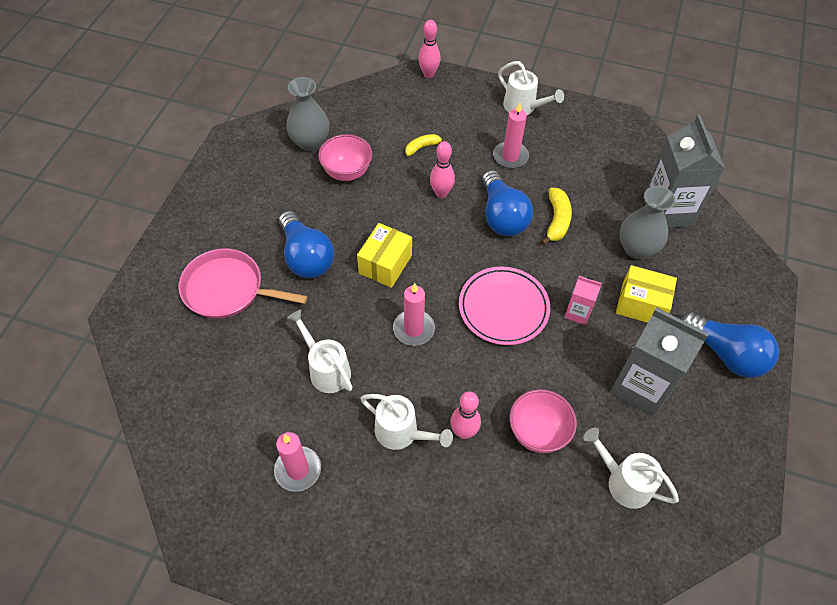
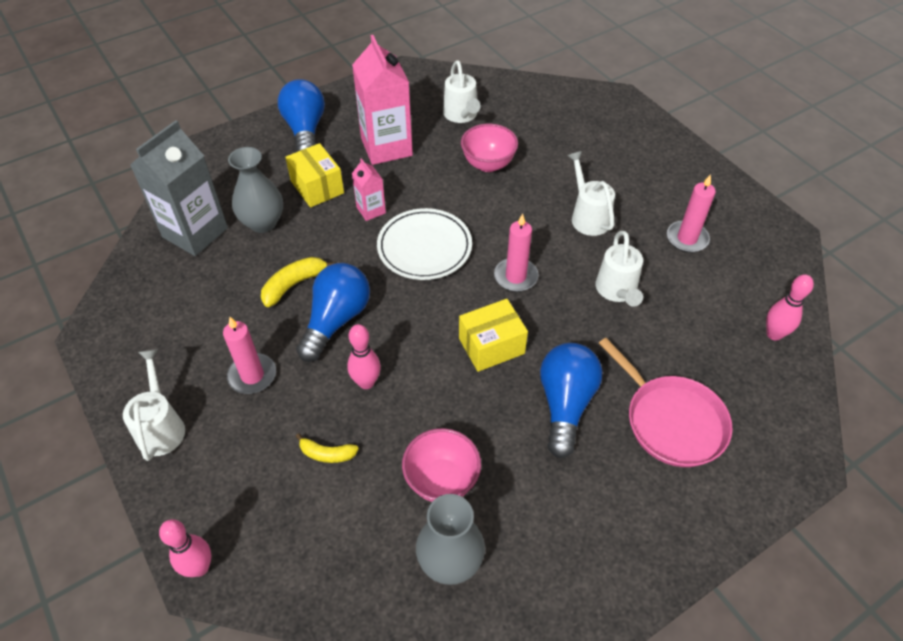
camera: 140 degrees left, 5 degrees down
pink bowling pin [450,391,481,439] -> pink bowling pin moved to [766,274,814,341]
pink plate [459,267,550,345] -> white plate [377,208,472,280]
grey carton [610,307,709,417] -> pink carton [352,35,413,165]

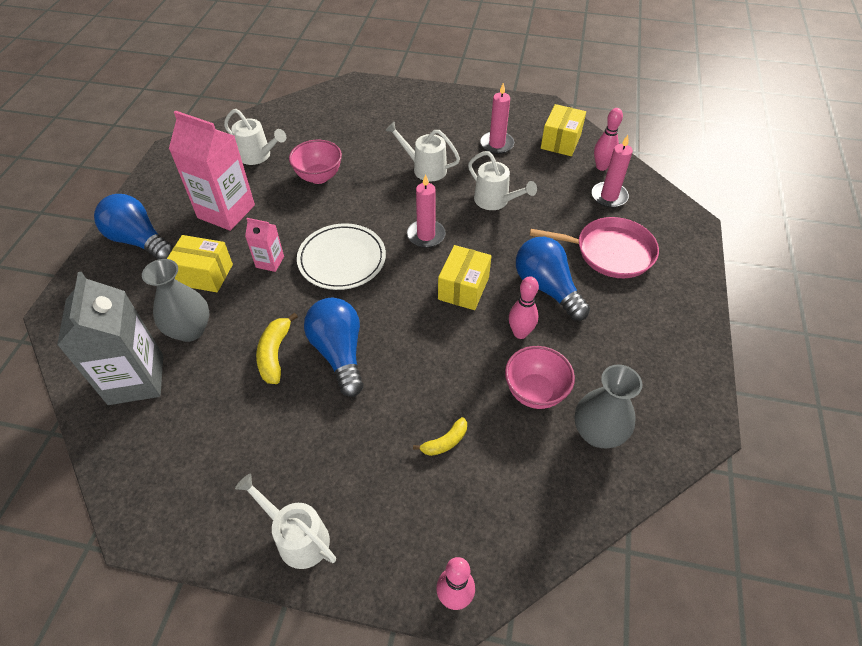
camera: 45 degrees left, 0 degrees up
pink candle [223,317,276,394] -> pink candle moved to [592,135,633,208]
pink bowling pin [347,324,381,389] -> pink bowling pin moved to [509,276,539,339]
none -> yellow box [541,104,586,156]

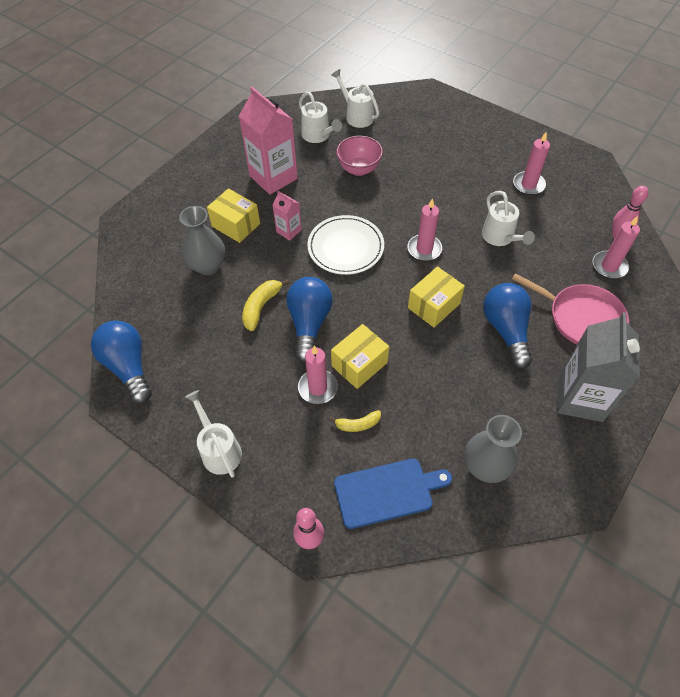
camera: 25 degrees right, 5 degrees up
grey carton [57,272,163,405] -> grey carton moved to [557,312,640,422]
blue light bulb [94,194,173,260] -> blue light bulb moved to [91,320,152,404]
white watering can [385,122,460,182] -> white watering can moved to [331,69,379,128]
pink bowl [505,346,575,409] -> none
pink bowling pin [509,276,539,339] -> none
yellow box [541,104,586,156] -> yellow box moved to [331,324,389,389]
none -> pink candle [298,346,338,404]
none -> blue cutting board [334,459,452,529]

